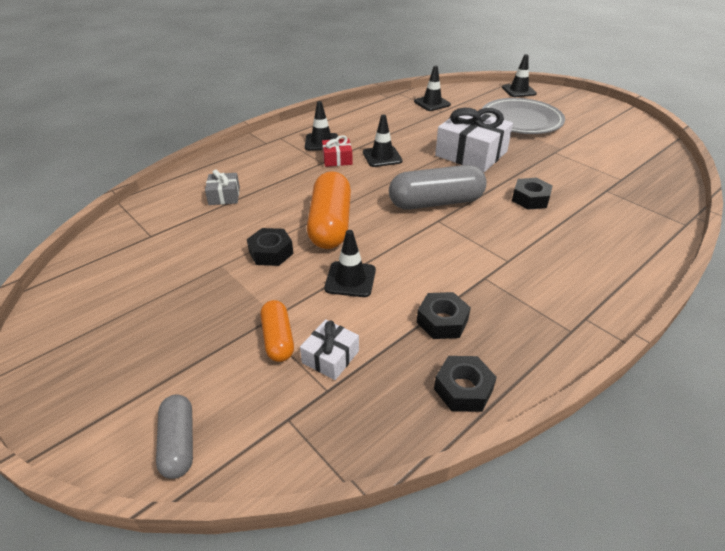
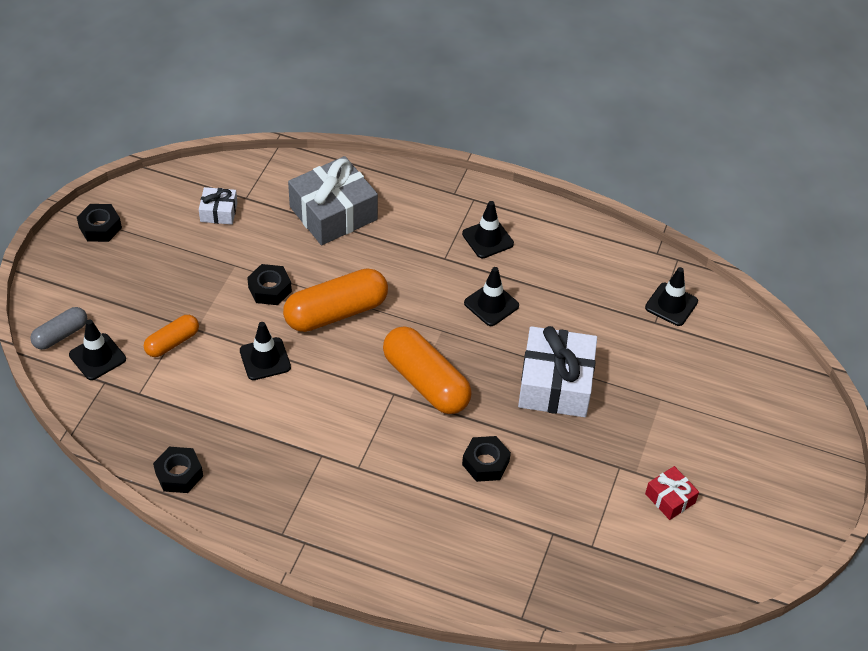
camera: 60 degrees right, 10 degrees up
grey gift [205,170,240,205] -> grey gift [288,156,378,245], size x2.04
white gift [300,319,359,380] -> white gift moved to [199,187,237,225]
red gift [322,135,353,167] -> red gift moved to [645,466,699,520]
grey capsule [389,165,487,210] -> orange capsule [383,326,472,414]
black nut [417,292,471,339] -> black nut moved to [77,204,122,242]
grey plate [482,98,565,134] -> none
black traffic cone [502,54,537,97] -> black traffic cone moved to [69,319,126,380]

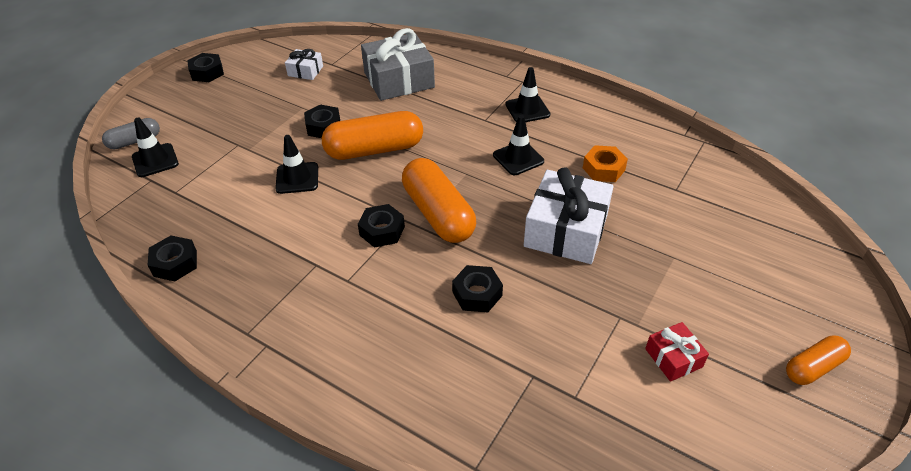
camera: 15 degrees right, 5 degrees down
orange capsule [144,315,199,357] -> orange capsule moved to [786,335,851,385]
black traffic cone [645,267,698,326] -> none
none -> black nut [358,204,405,247]
none -> orange nut [583,145,628,182]

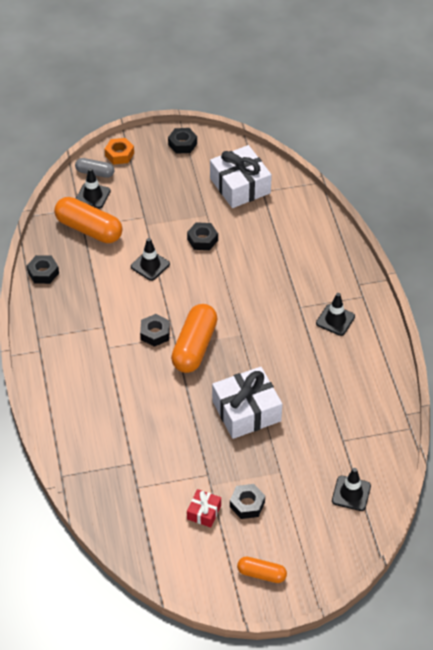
camera: 45 degrees right, 5 degrees up
white gift [285,49,323,80] -> white gift [210,145,272,208], size x2.04
orange capsule [322,111,423,160] -> orange capsule moved to [54,197,123,243]
grey gift [361,28,435,101] -> none
black nut [452,265,503,312] -> black nut moved to [230,484,265,519]
black traffic cone [493,115,544,175] -> black traffic cone moved to [332,468,371,511]
orange nut [583,145,628,182] -> orange nut moved to [105,138,134,164]

